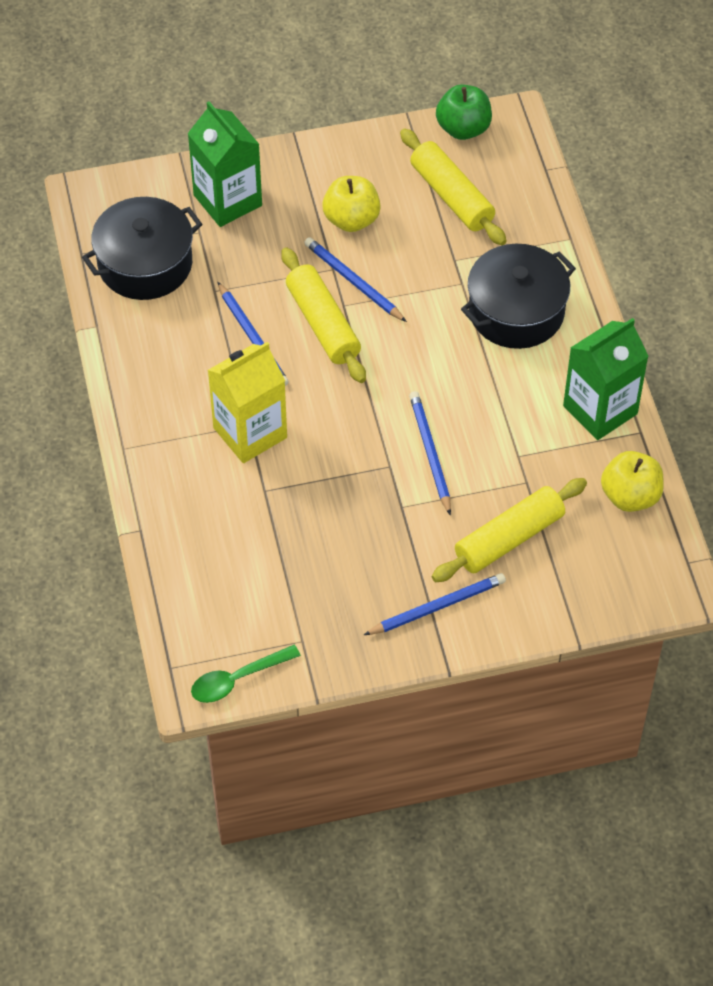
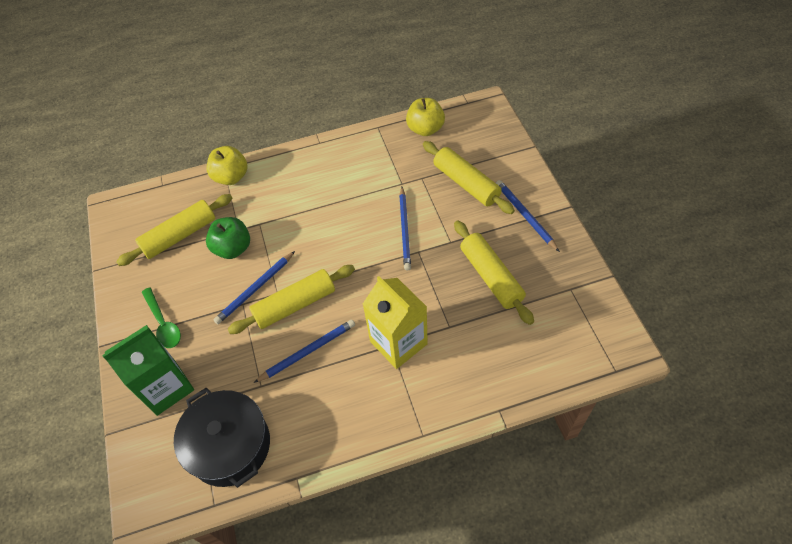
camera: 90 degrees left, 0 degrees up
green spoon [191,645,301,703] -> green spoon moved to [142,287,181,348]
yellow apple [322,176,381,232] -> yellow apple moved to [207,146,248,185]
blue pencil [409,391,451,516] -> blue pencil turned 75 degrees counterclockwise [399,187,411,271]
green apple [436,85,492,140] -> green apple moved to [206,217,250,259]
black pot [461,244,576,349] -> none
green carton [563,318,649,440] -> none
none -> yellow rolling pin [454,220,534,325]

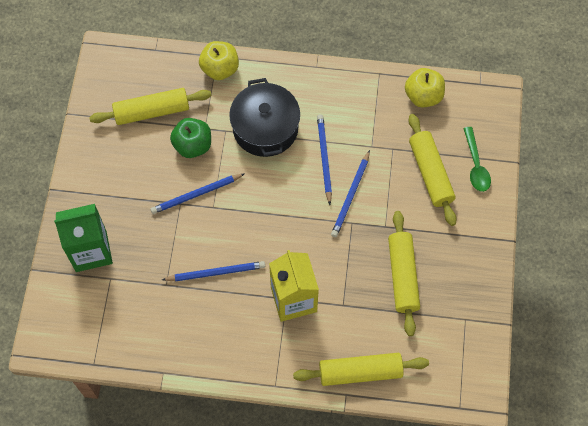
camera: 20 degrees right, 10 degrees up
green spoon [142,287,181,348] -> green spoon moved to [463,127,491,192]
black pot [174,388,270,488] -> black pot moved to [229,78,300,157]
yellow rolling pin [227,265,355,334] -> yellow rolling pin moved to [293,353,429,386]
blue pencil [496,180,560,252] -> blue pencil moved to [317,114,332,205]

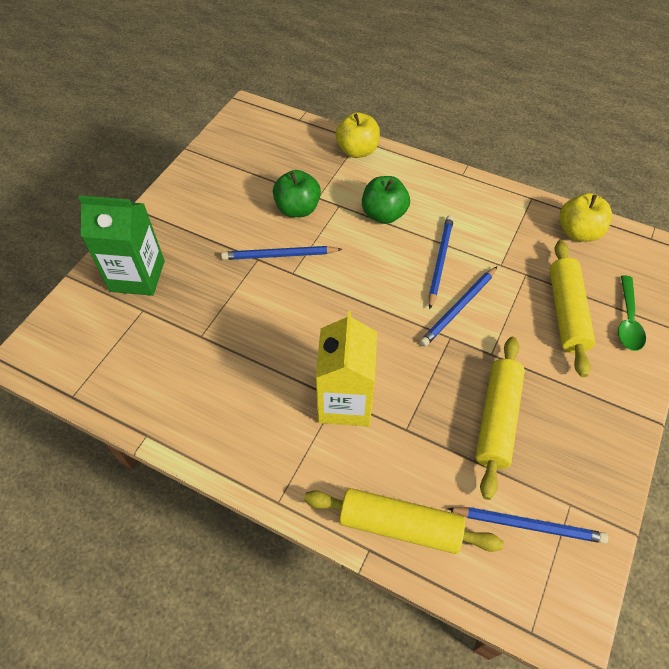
camera: 20 degrees right, 10 degrees down
yellow rolling pin [89,88,212,125] -> none
blue pencil [162,261,265,281] -> blue pencil moved to [447,507,608,544]
black pot [229,78,300,157] -> green apple [362,176,410,224]

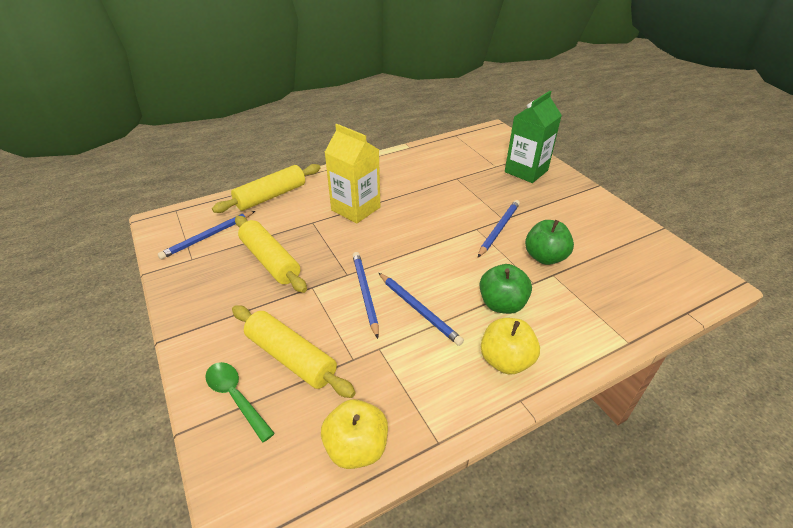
camera: 125 degrees right, 15 degrees down
yellow apple [335,112,380,158] -> yellow apple moved to [481,318,540,375]

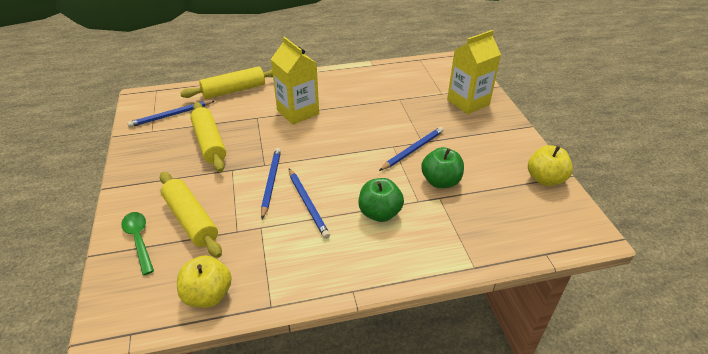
camera: 15 degrees right, 0 degrees up
yellow apple [481,318,540,375] -> yellow apple moved to [528,145,573,186]
green carton [505,91,562,183] -> yellow carton [447,30,501,114]

